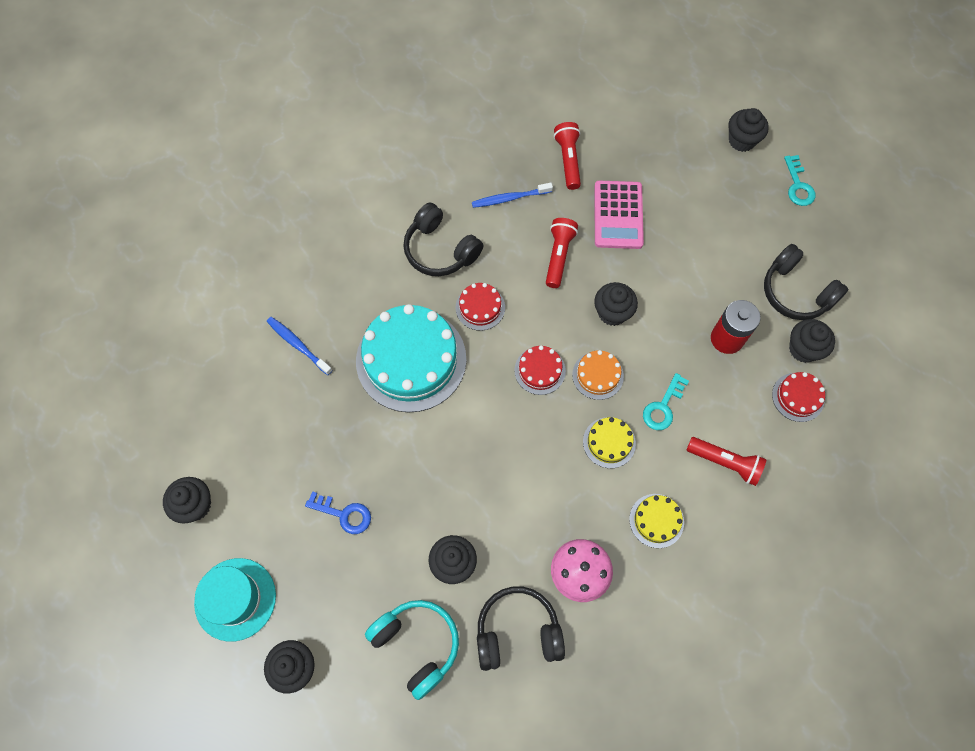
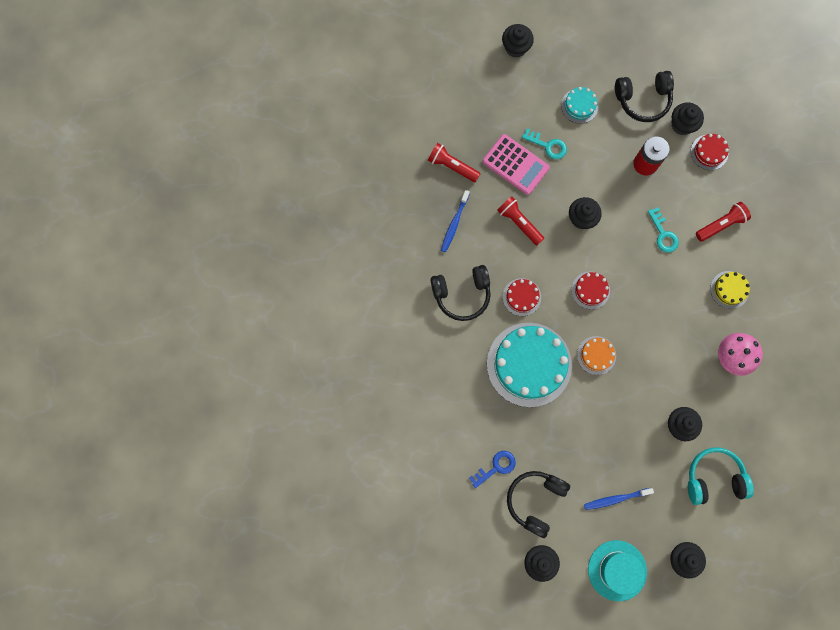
camera: 55 degrees left, 10 degrees up
blue toothbrush [267,317,333,375] -> blue toothbrush moved to [584,488,654,510]
blue key [305,491,371,534] -> blue key moved to [469,451,516,488]
black headphones [477,587,565,671] -> black headphones moved to [507,471,570,538]
orange cake [572,350,624,400] -> orange cake moved to [577,336,616,375]
yellow cake [583,417,636,468] -> none
turquoise key [784,155,815,206] -> turquoise key moved to [522,128,567,159]
none -> turquoise cake [561,87,598,124]

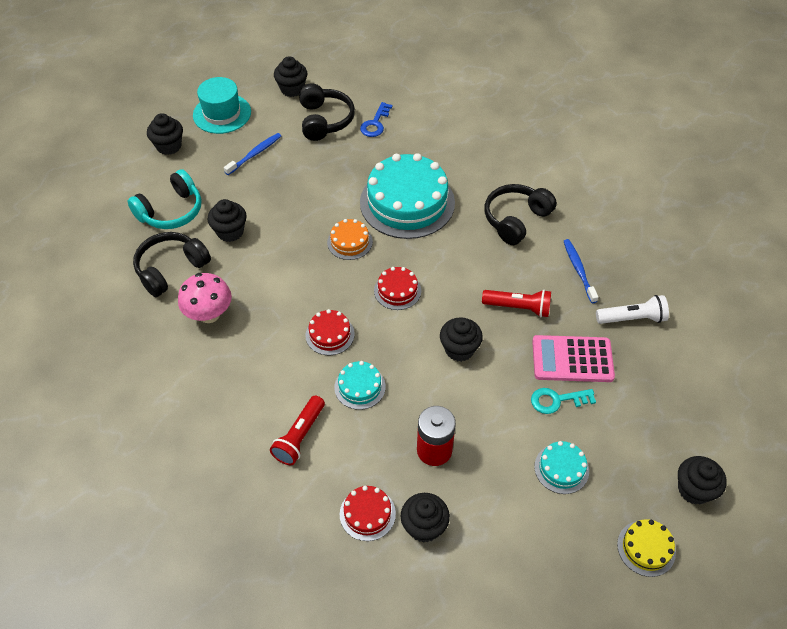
camera: 145 degrees right, 25 degrees down
red flashlight [428,143,481,182] -> white flashlight [596,295,669,324]
red cake [503,278,541,316] -> red cake moved to [305,309,355,355]
black headphones [615,71,674,122] -> black headphones moved to [133,232,211,297]
turquoise key [648,207,679,253] -> turquoise cake [334,361,386,410]
yellow cake [710,271,750,309] -> yellow cake moved to [617,519,676,577]

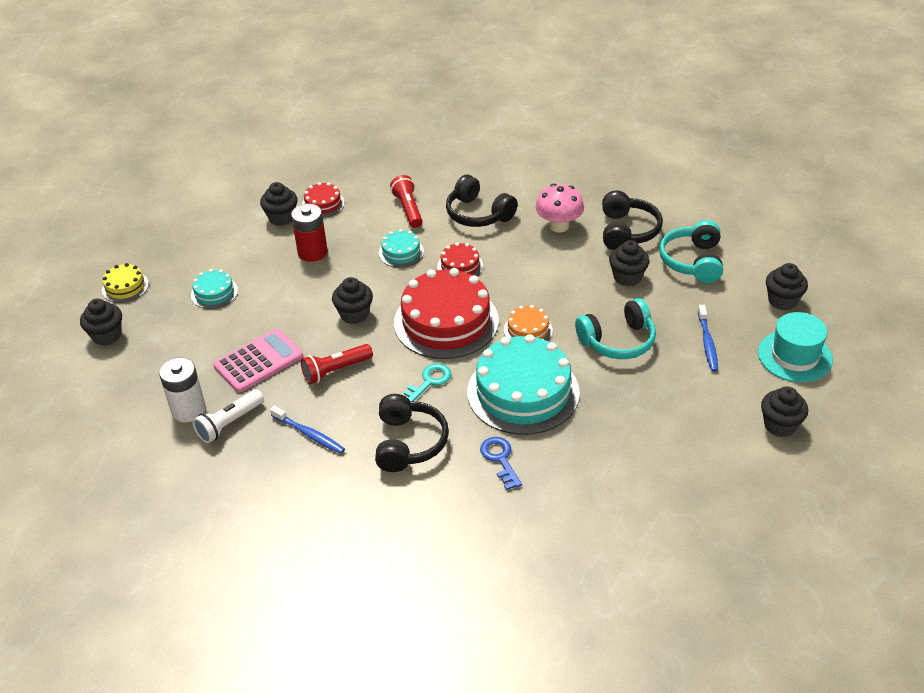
camera: 140 degrees right, 10 degrees down
black headphones [299,83,355,141] -> black headphones moved to [446,175,518,227]
blue key [360,102,393,137] -> blue key moved to [480,437,522,490]
red cake [374,267,421,310] -> red cake [394,268,499,359], size x2.17
turquoise key [531,388,596,414] -> turquoise key moved to [401,363,451,401]
none -> white battery [159,358,206,422]
none -> turquoise headphones [575,298,656,359]

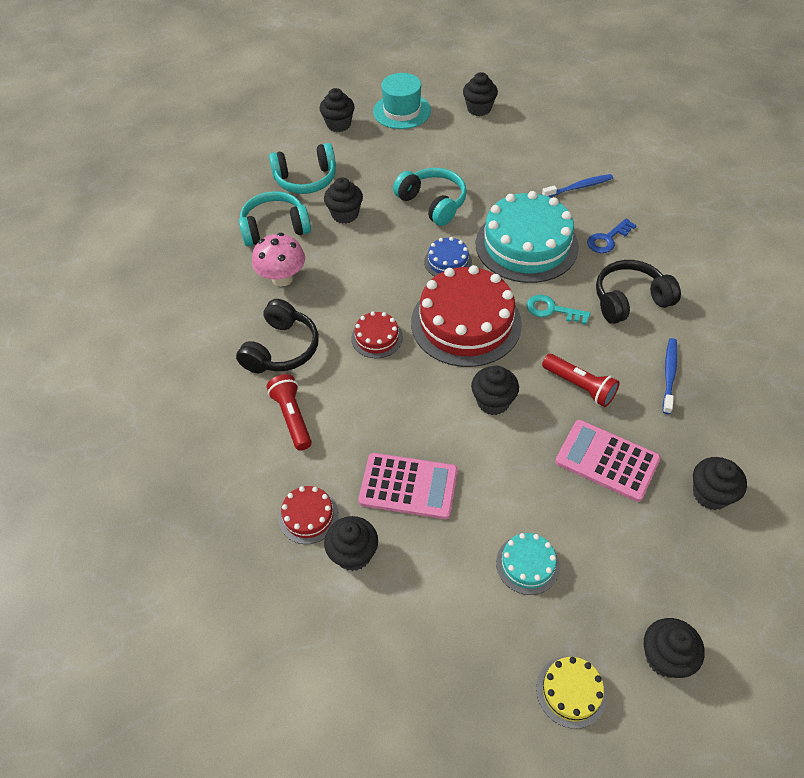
camera: 110 degrees left, 10 degrees up
white battery [159,358,206,422] -> black cupcake [693,457,747,510]
white flashlight [193,389,264,443] -> none
red battery [291,203,328,262] -> pink calculator [358,453,458,519]
turquoise cake [379,229,424,268] -> none
red flashlight [390,175,423,228] -> red flashlight turned 105 degrees clockwise [267,374,312,451]
orange cake [504,305,553,341] -> blue cake [424,237,472,276]
black headphones [602,190,663,250] -> turquoise headphones [239,191,311,247]
blue toothbrush [698,305,718,372] -> blue toothbrush moved to [542,174,613,197]

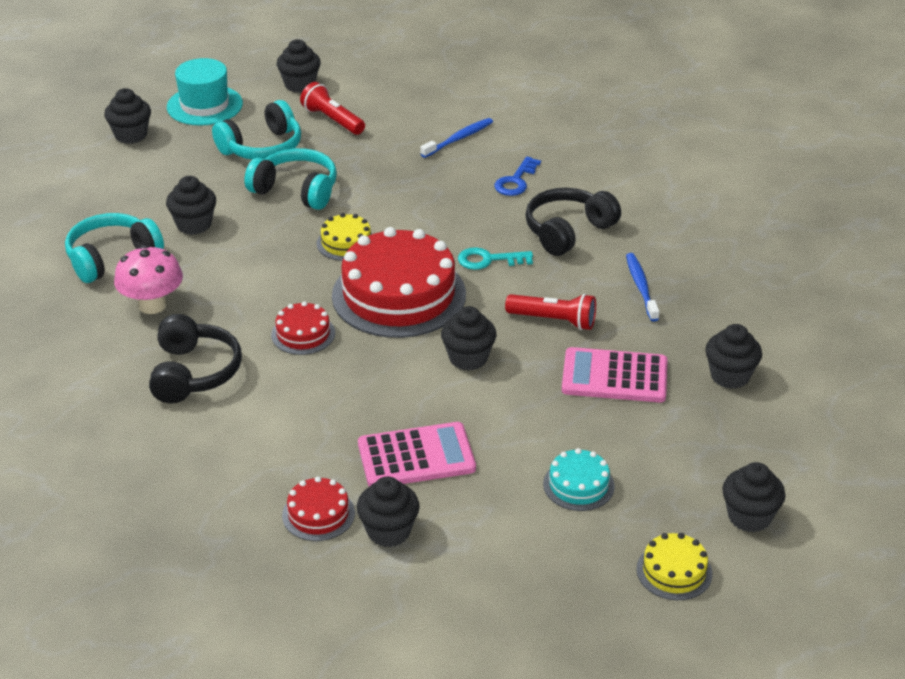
camera: 25 degrees left, 15 degrees down
red flashlight [267,374,312,451] -> red flashlight moved to [300,82,365,135]
turquoise headphones [269,143,336,194] -> turquoise headphones moved to [212,100,301,160]
blue cake [424,237,472,276] -> yellow cake [316,213,372,261]
turquoise cake [476,191,579,283] -> none

